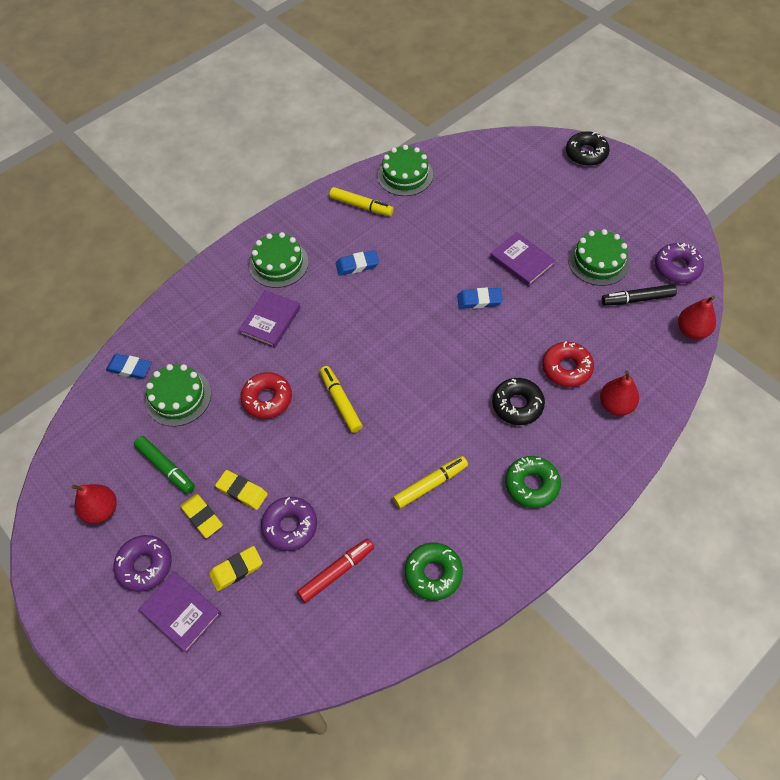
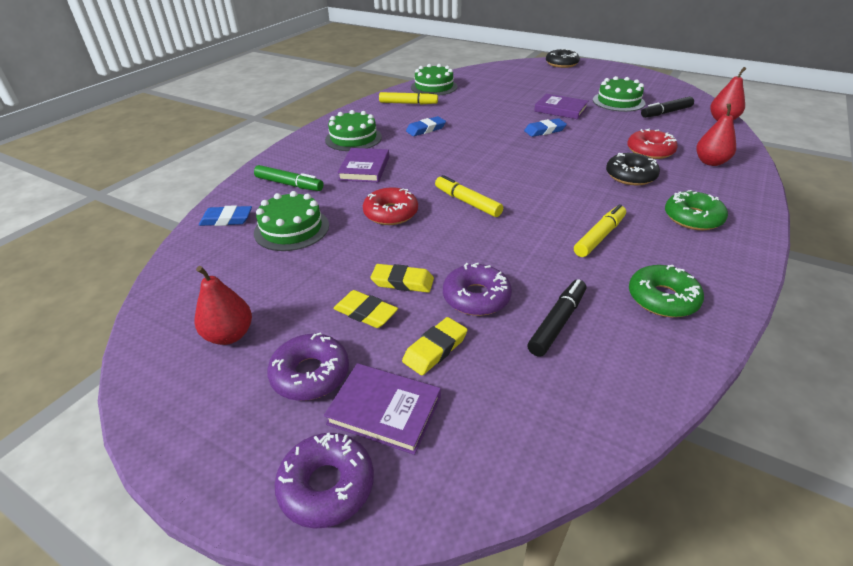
camera: 20 degrees left, 20 degrees down
green marker [134,436,195,494] -> green marker moved to [254,165,323,191]
red marker [297,538,374,603] -> black marker [527,279,586,357]
purple donut [655,243,704,283] -> purple donut moved to [274,433,374,529]

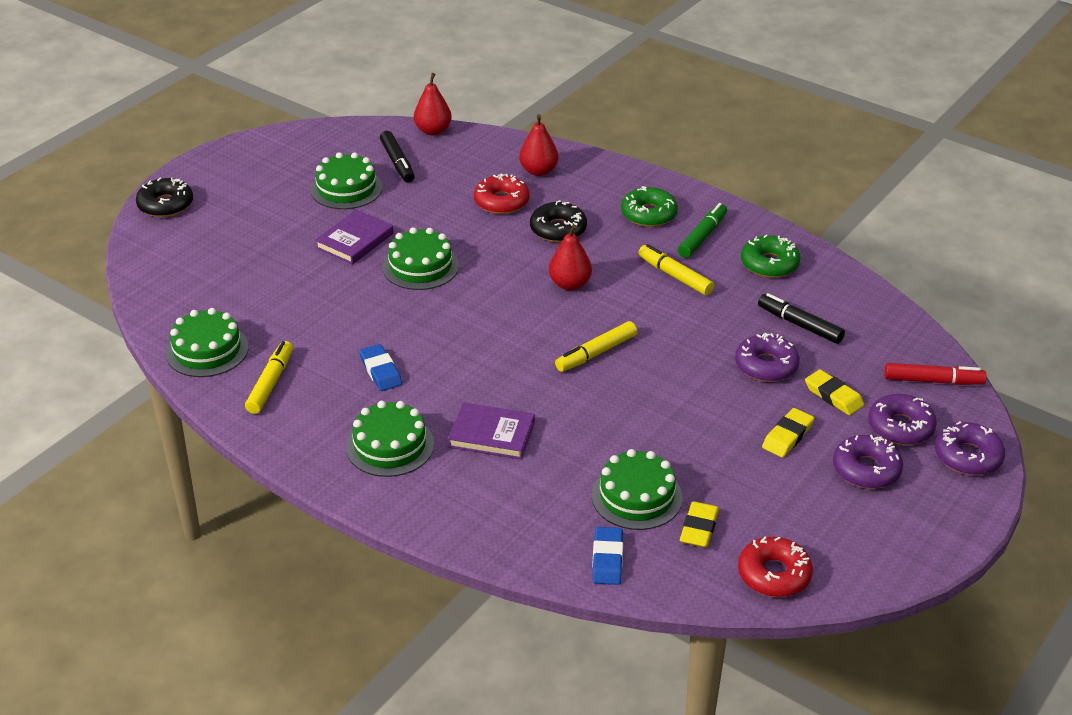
camera: 85 degrees left, 0 degrees up
red pear [195,266,252,345] -> red pear moved to [549,224,592,290]
green marker [254,165,323,191] -> green marker moved to [678,203,727,258]
purple book [324,363,441,455] -> purple donut [868,394,937,445]
red donut [363,187,418,225] -> red donut moved to [738,537,813,597]
yellow eraser [370,264,434,293] -> yellow eraser moved to [680,501,719,548]
blue eraser [524,118,567,137] -> green cake [383,227,459,290]
none -> red marker [884,363,986,385]

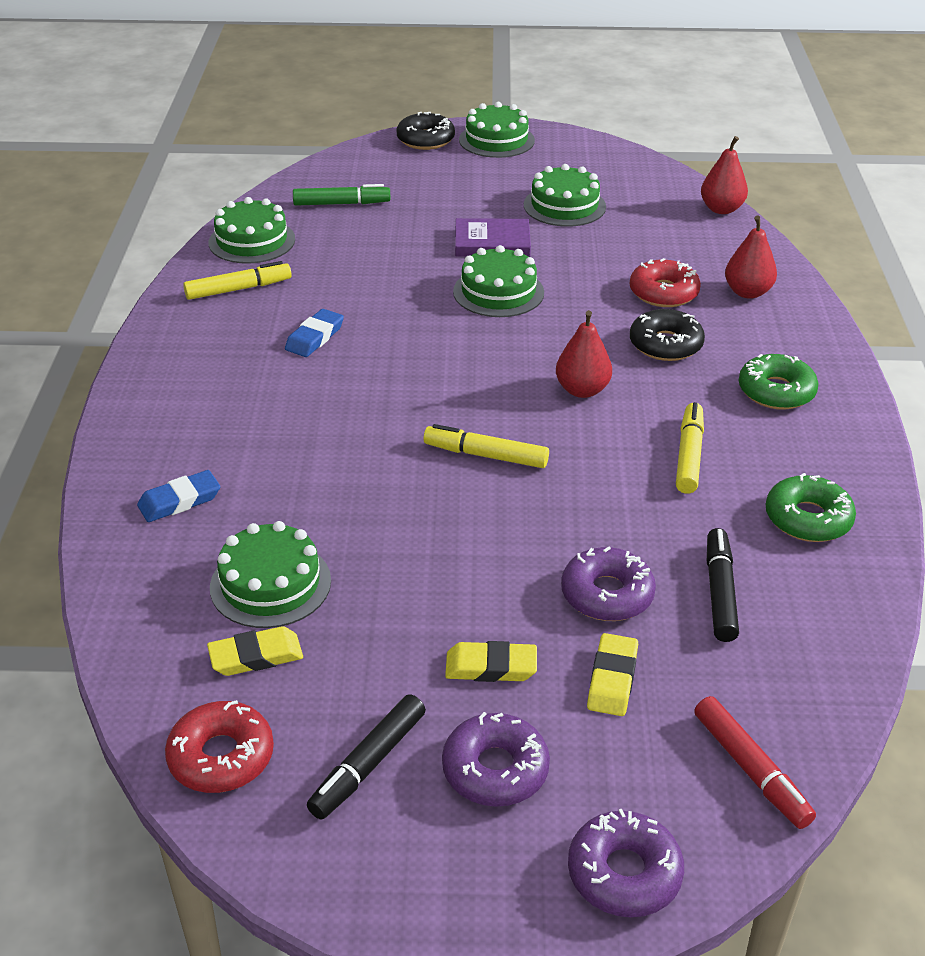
camera: 55 degrees right, 0 degrees up
green cake [346,401,434,477] -> green cake moved to [459,102,535,158]
black marker [380,131,415,183] -> black marker moved to [307,694,426,819]
purple book [448,402,535,460] -> none
blue eraser [592,527,623,585] -> blue eraser moved to [137,470,220,522]
green marker [678,203,727,258] -> green marker moved to [293,184,390,206]
purple donut [868,394,937,445] -> none

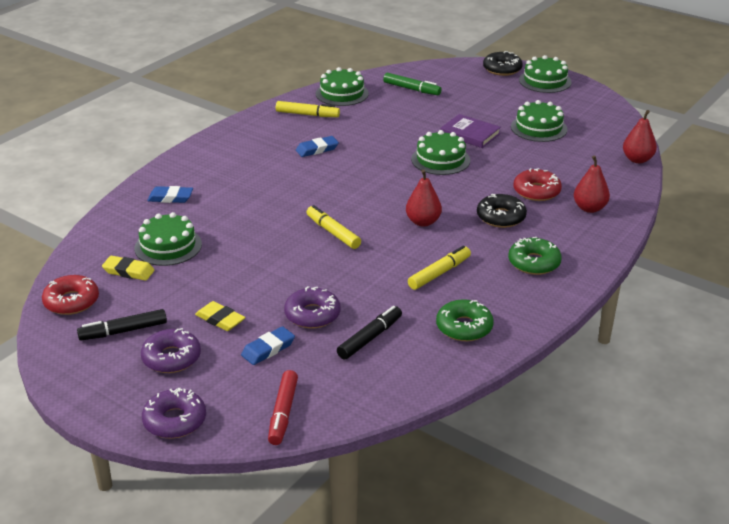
camera: 35 degrees right, 5 degrees down
yellow eraser [587,633,638,716] -> blue eraser [241,326,295,365]

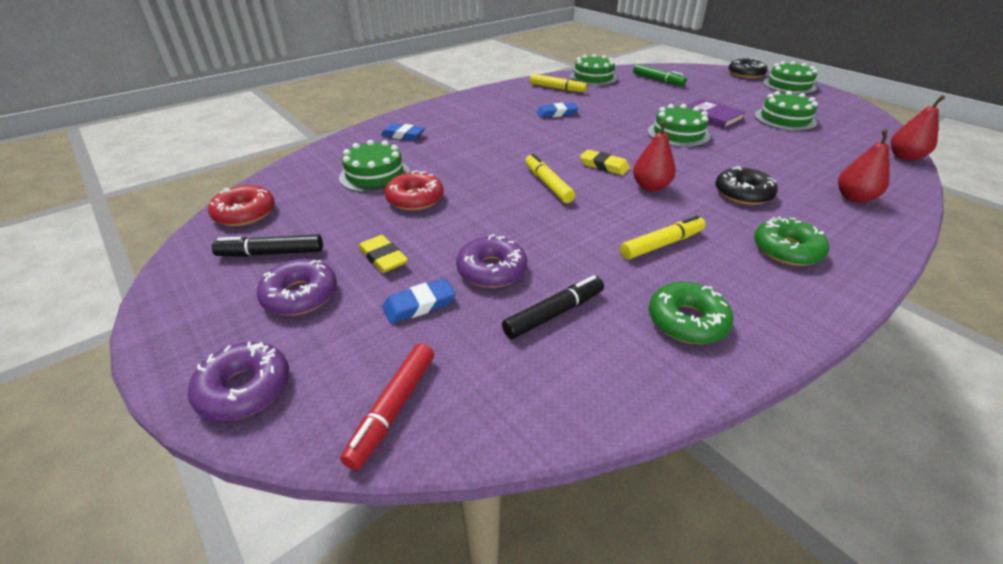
camera: 15 degrees right, 5 degrees up
yellow eraser [102,256,155,281] -> yellow eraser moved to [580,150,630,175]
red donut [513,168,562,201] -> red donut moved to [385,170,444,211]

